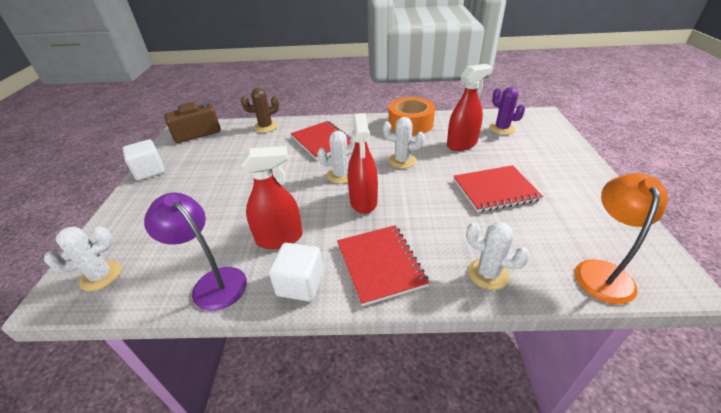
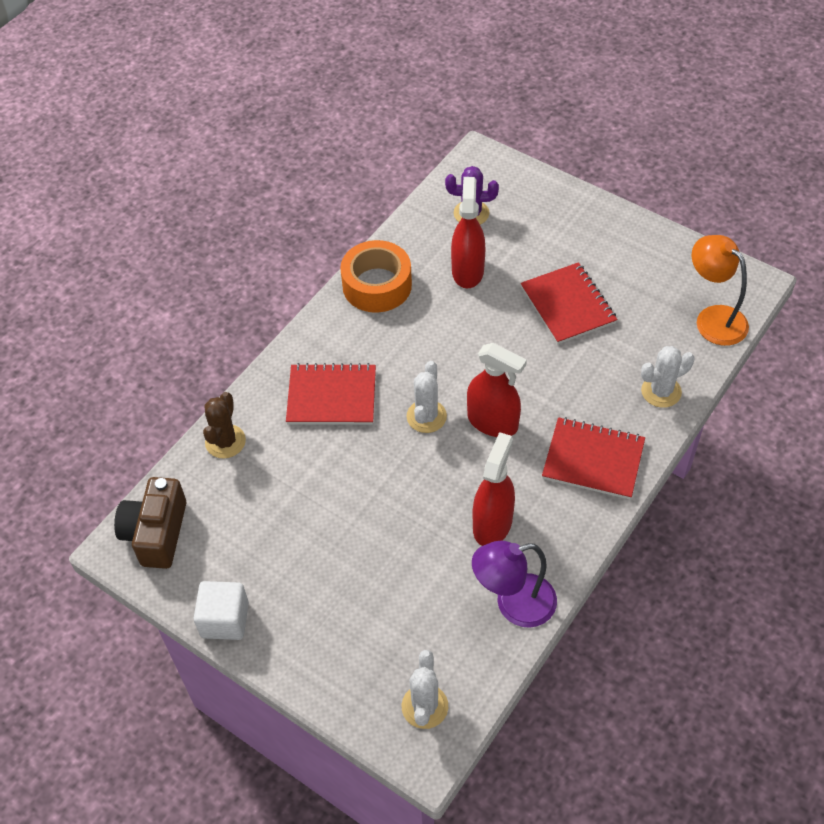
camera: 55 degrees left, 15 degrees up
white cube [269,243,324,301] -> none
white cactus [383,117,425,168] -> none
red notebook [453,165,543,212] -> red notebook turned 45 degrees counterclockwise [521,262,617,344]

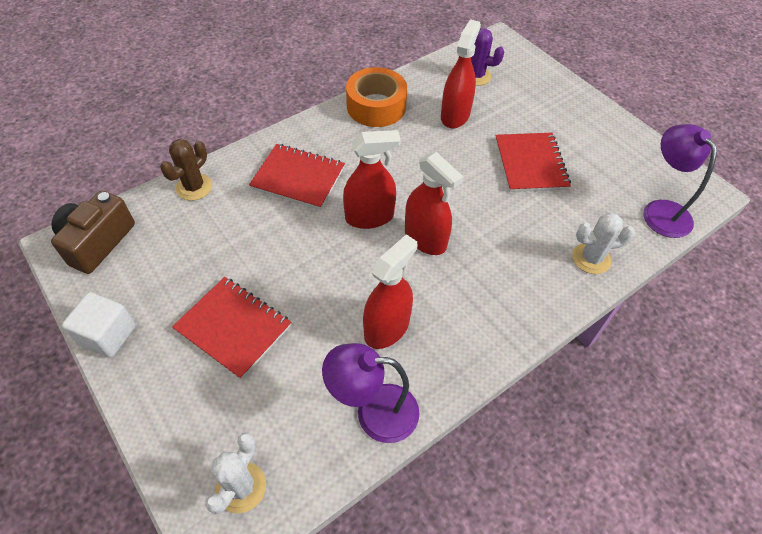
camera: 15 degrees right, 0 degrees up
white cactus [406,361,447,433] -> red spray bottle [343,130,401,229]
red notebook [542,417,645,499] -> red notebook moved to [172,277,291,379]
orange lamp [692,235,749,346] -> purple lamp [643,124,717,238]

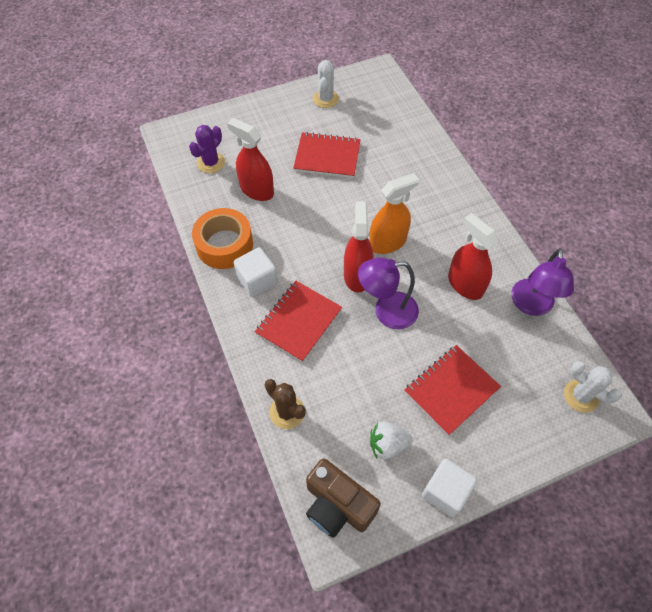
camera: 75 degrees left, 5 degrees up
red spray bottle [405,152,463,255] -> orange spray bottle [369,173,419,254]
white cactus [572,213,635,274] -> white cactus moved to [313,60,339,108]
purple lamp [643,124,717,238] -> purple lamp moved to [358,257,419,329]
none -> white cube [234,247,277,297]
none -> white strawberry [370,422,412,460]

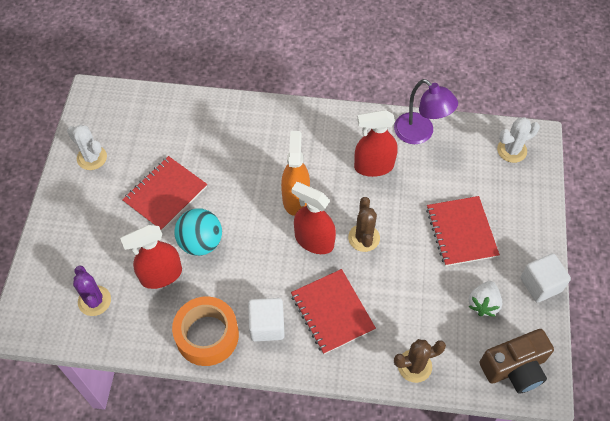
camera: 60 degrees left, 0 degrees up
purple lamp [358,257,419,329] -> brown cactus [348,197,380,252]
none -> turquoise ball [174,209,222,256]

